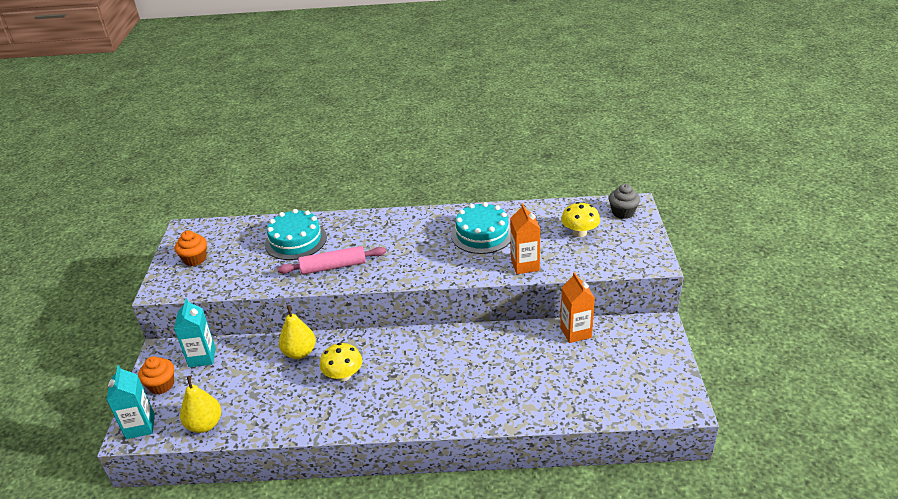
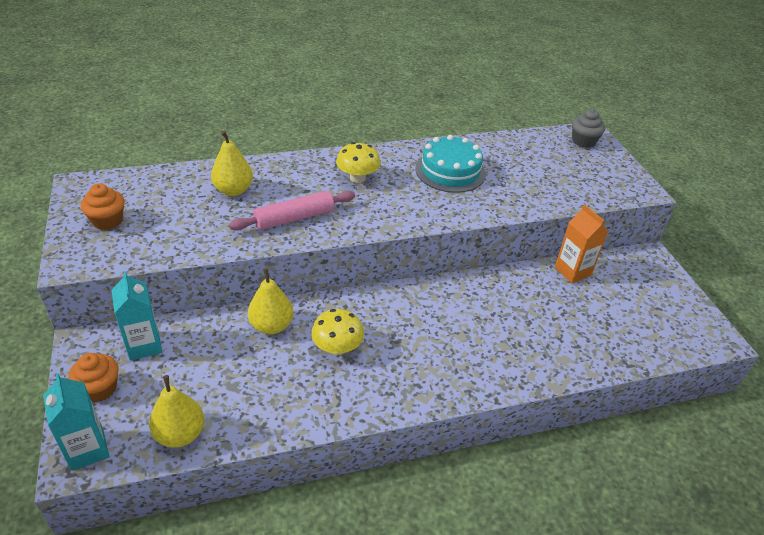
camera: 20 degrees left, 5 degrees up
turquoise cake [265,209,327,260] -> yellow pear [211,131,253,196]
orange carton [510,203,540,274] -> none
yellow mushroom [561,202,600,237] -> yellow mushroom moved to [336,142,381,183]

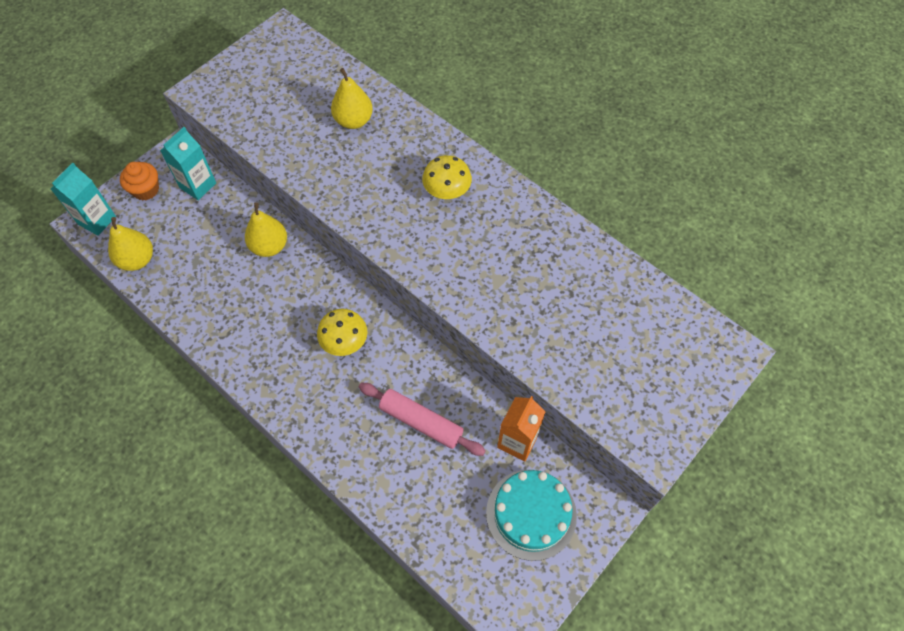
camera: 60 degrees right, 20 degrees up
orange cupcake [81,183,124,230] -> none
pink rolling pin [229,191,355,230] -> pink rolling pin moved to [359,383,486,456]
yellow mushroom [311,309,364,355] -> yellow mushroom moved to [317,309,368,356]
turquoise cake [415,135,486,193] -> turquoise cake moved to [486,469,577,561]
grey cupcake [572,109,605,148] -> none

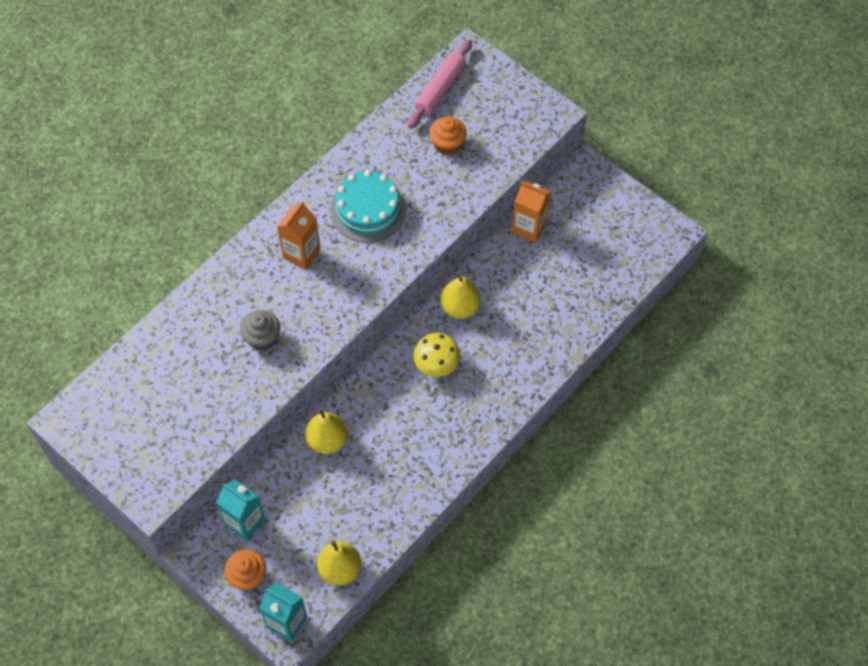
camera: 90 degrees left, 0 degrees up
yellow pear [331,68,373,129] -> yellow pear moved to [440,275,481,319]
pink rolling pin [359,383,486,456] -> pink rolling pin moved to [408,39,472,129]
yellow mushroom [422,155,472,199] -> orange carton [277,201,321,270]
turquoise cake [486,469,577,561] -> turquoise cake moved to [330,170,406,243]
none -> grey cupcake [240,310,280,351]
none -> orange cupcake [429,117,467,155]

